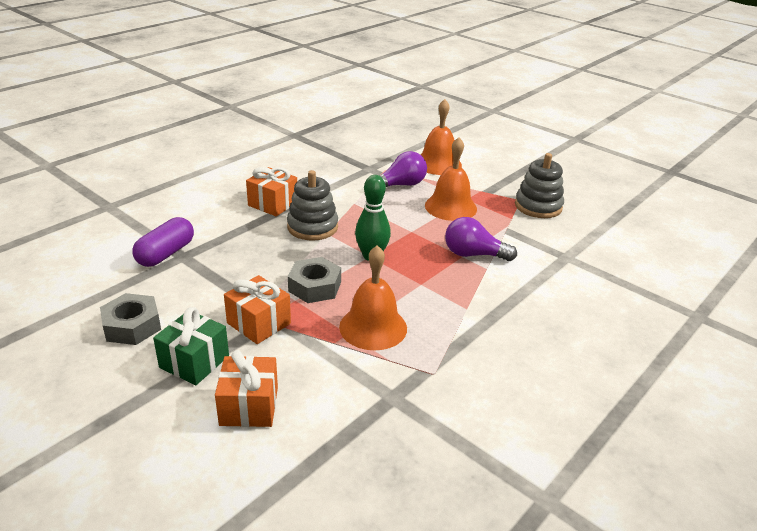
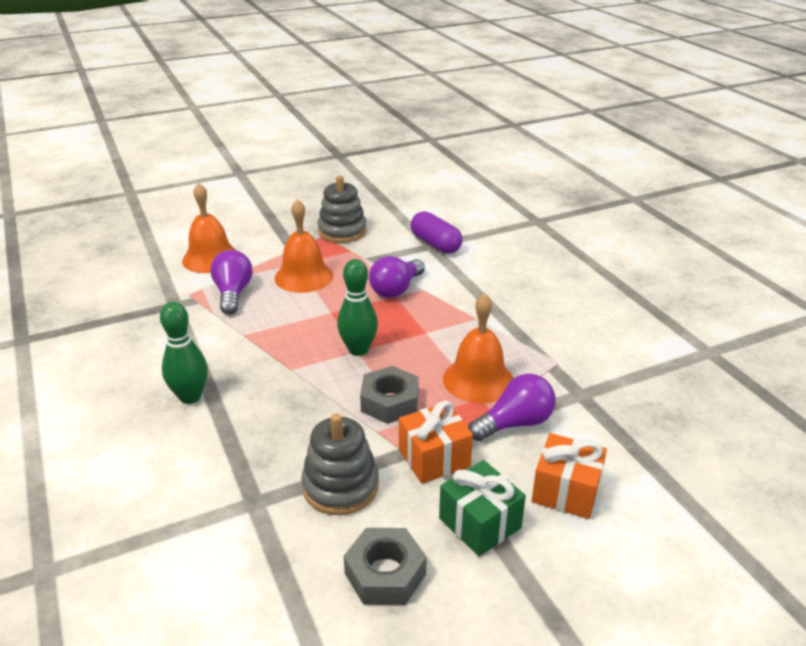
camera: 65 degrees left, 0 degrees up
purple capsule [132,217,194,267] -> purple capsule moved to [410,211,463,253]
orange gift [246,167,297,216] -> green bowling pin [160,302,208,404]
grey stacking toy [287,170,338,241] -> grey stacking toy moved to [301,414,379,515]
none -> purple light bulb [468,373,556,441]

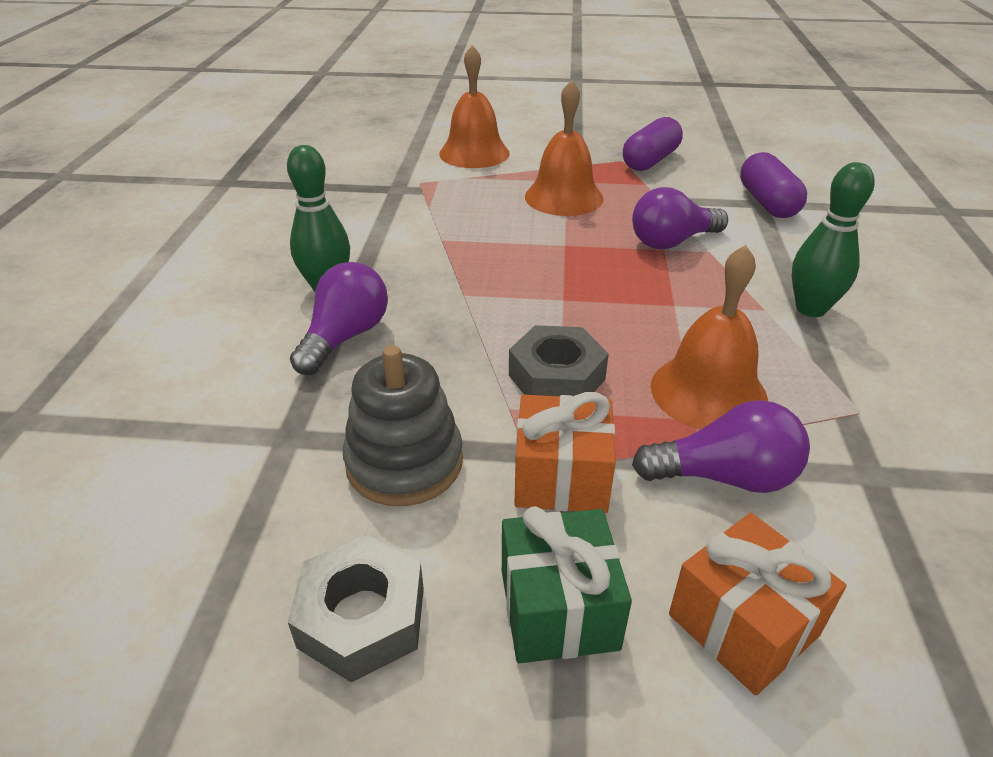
camera: 30 degrees right, 5 degrees up
purple light bulb [210,250,252,315] -> purple light bulb moved to [290,262,388,375]
grey stacking toy [318,175,367,243] -> purple capsule [623,117,683,171]
green bowling pin [337,259,378,356] -> green bowling pin moved to [792,162,875,317]

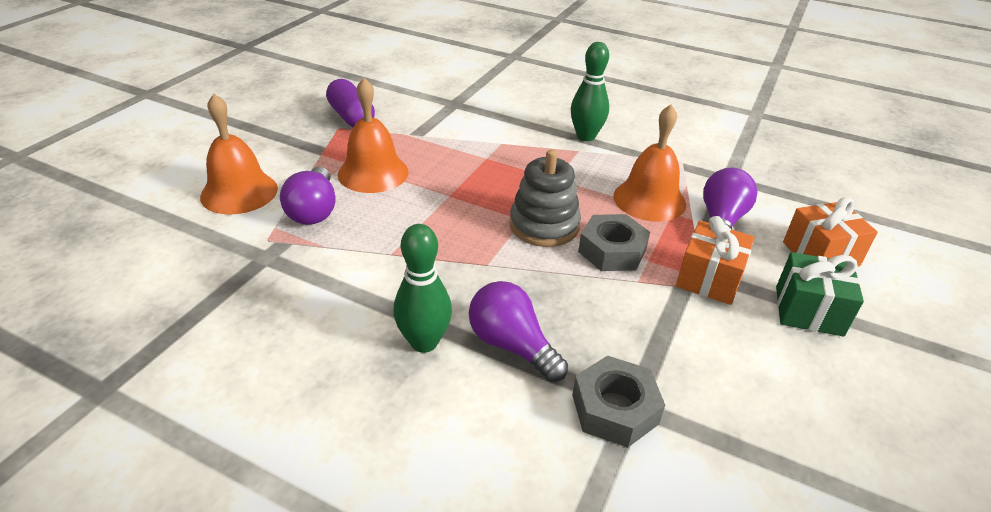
camera: 70 degrees left, 0 degrees up
grey nut [288,534,424,683] -> grey nut moved to [572,355,665,448]
grey stacking toy [343,345,463,506] -> grey stacking toy moved to [509,149,581,247]
purple light bulb [632,187,728,249] -> purple light bulb moved to [280,167,336,225]
purple capsule [740,152,807,218] -> none

